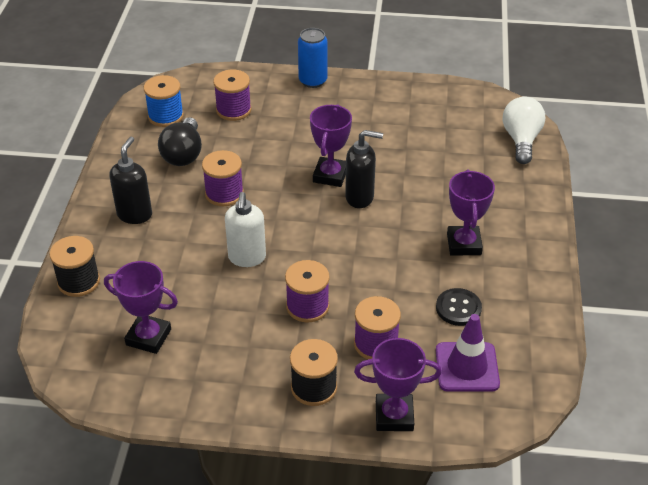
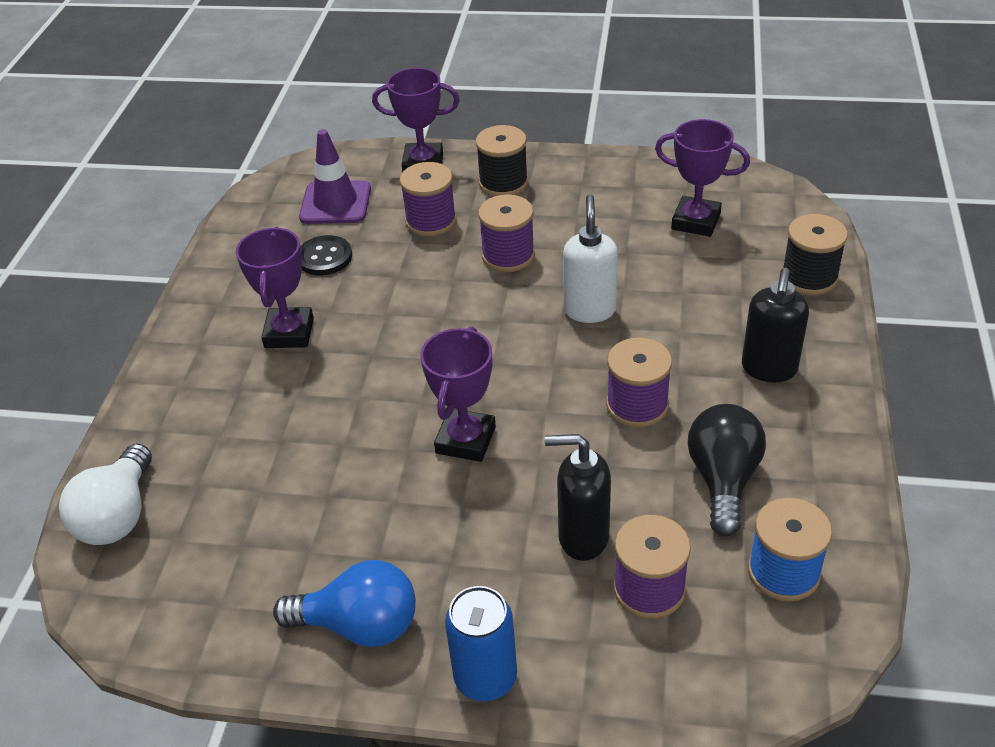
camera: 175 degrees left, 0 degrees up
black soap dispenser [345,130,383,208] -> black soap dispenser moved to [545,434,611,561]
none -> blue light bulb [273,560,416,647]

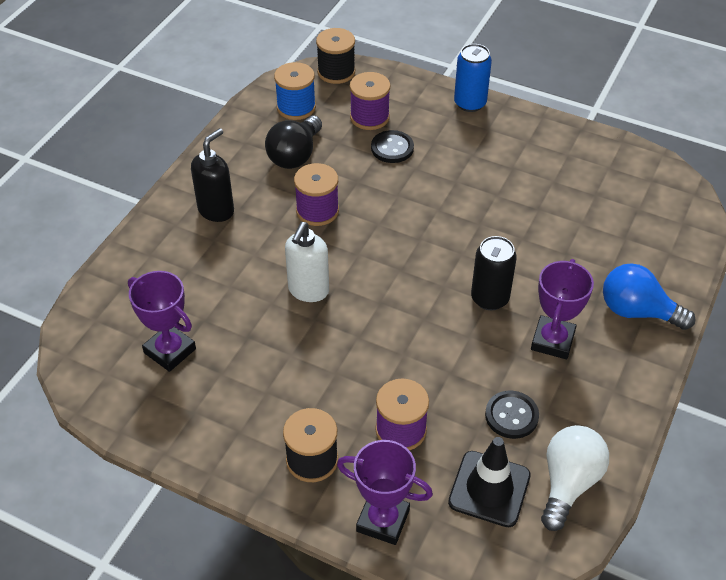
camera: 165 degrees left, 5 degrees up
white light bulb [59,443,152,545] -> white light bulb moved to [541,425,609,531]
blue light bulb [273,560,416,647] -> blue light bulb moved to [603,263,696,330]
purple traffic cone [299,129,371,224] -> black traffic cone [448,437,531,527]
purple trophy [420,326,496,462] -> none
purple spool [478,194,535,272] -> none
black soap dispenser [545,434,611,561] -> black button [371,130,414,163]
black spool [782,214,848,295] -> black spool moved to [316,28,355,84]
none -> black can [471,236,517,310]

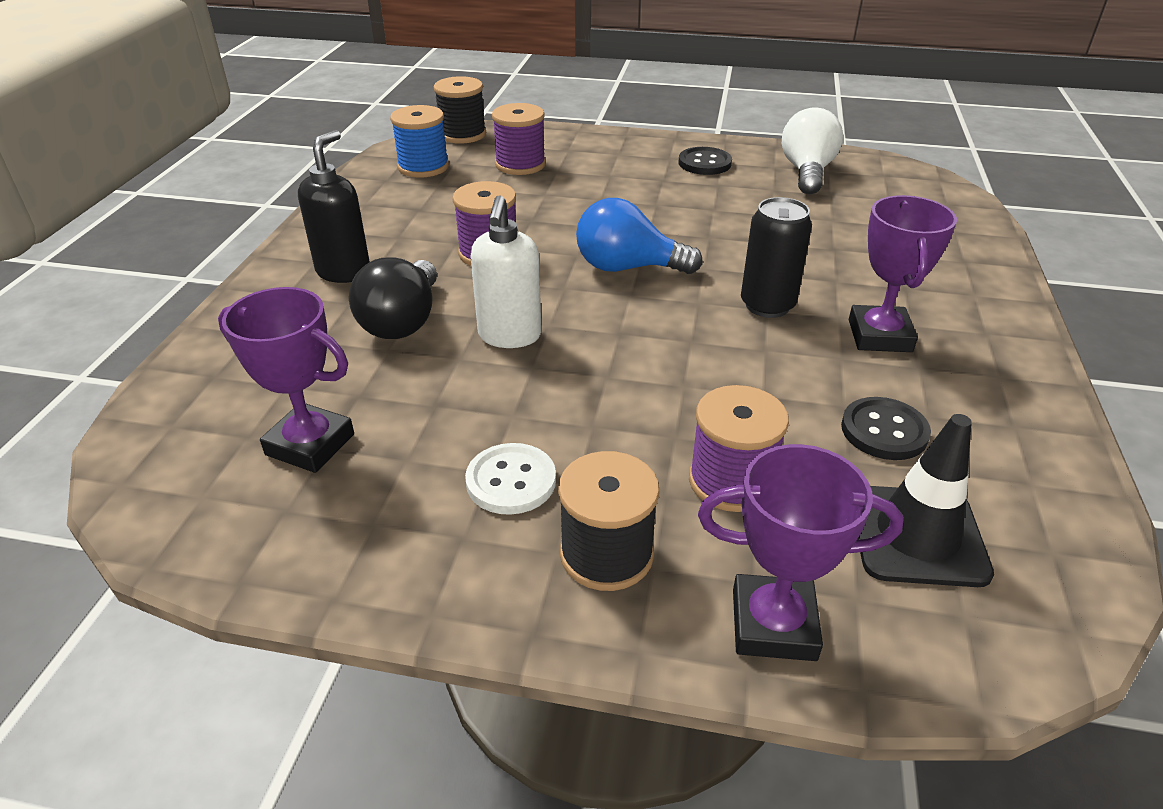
camera: 15 degrees left, 10 degrees down
black light bulb [265,115,322,169] -> black light bulb moved to [349,257,437,339]
black button [371,130,414,163] -> black button moved to [679,147,732,175]
blue can [454,44,492,112] -> none
white light bulb [541,425,609,531] -> white light bulb moved to [782,107,843,194]
blue light bulb [603,263,696,330] -> blue light bulb moved to [576,198,703,274]
none -> white button [465,443,556,515]

